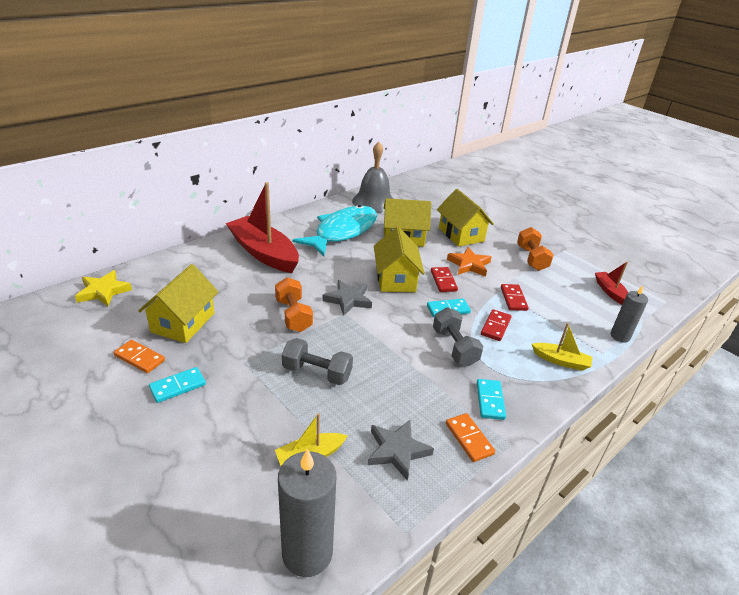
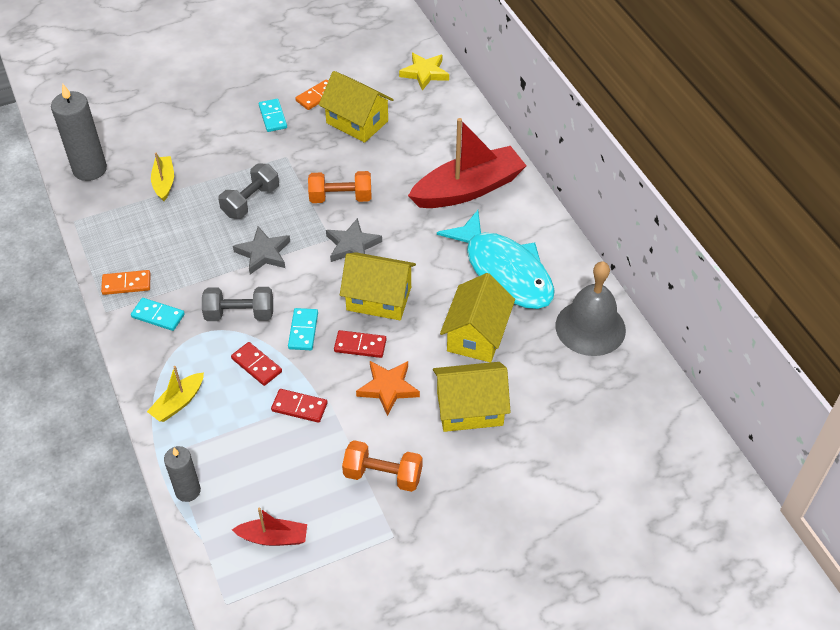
camera: 110 degrees right, 15 degrees up
grey star [368,420,434,481] -> grey star moved to [233,226,290,274]

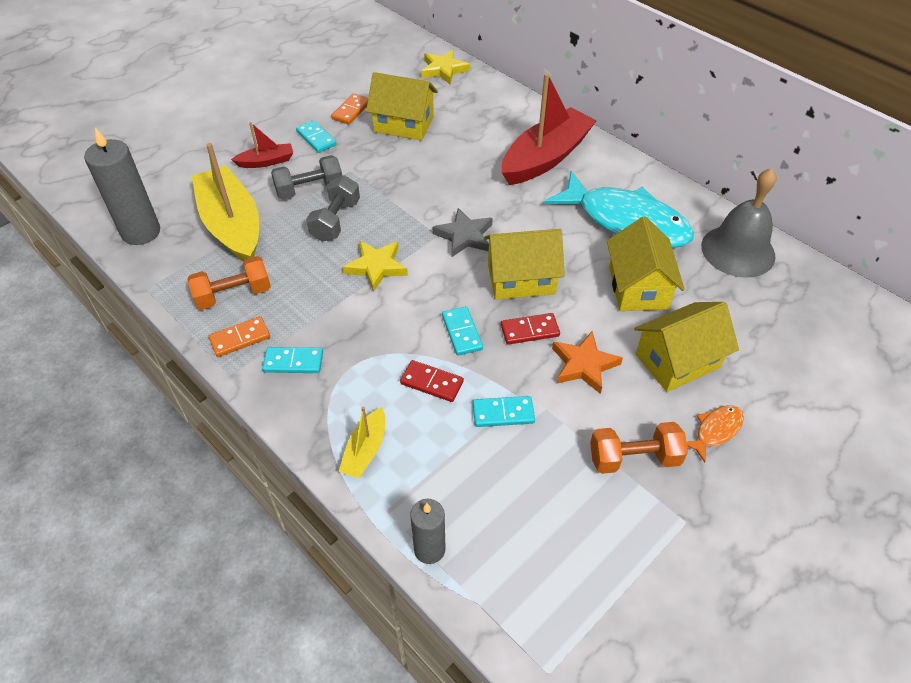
camera: 20 degrees left, 0 degrees up
yellow boat [151,153,174,201] -> yellow boat [192,143,259,262], size x2.10
grey dumbbell [202,287,273,321] -> grey dumbbell moved to [271,155,342,200]
red boat [232,508,307,546] -> red boat moved to [231,122,293,168]
grey star [233,226,290,274] -> yellow star [343,241,408,292]
red domino [271,389,328,423] -> turquoise domino [473,396,535,427]
orange dumbbell [308,171,371,203] -> orange dumbbell moved to [187,256,271,310]
none -> orange fish [687,405,744,463]

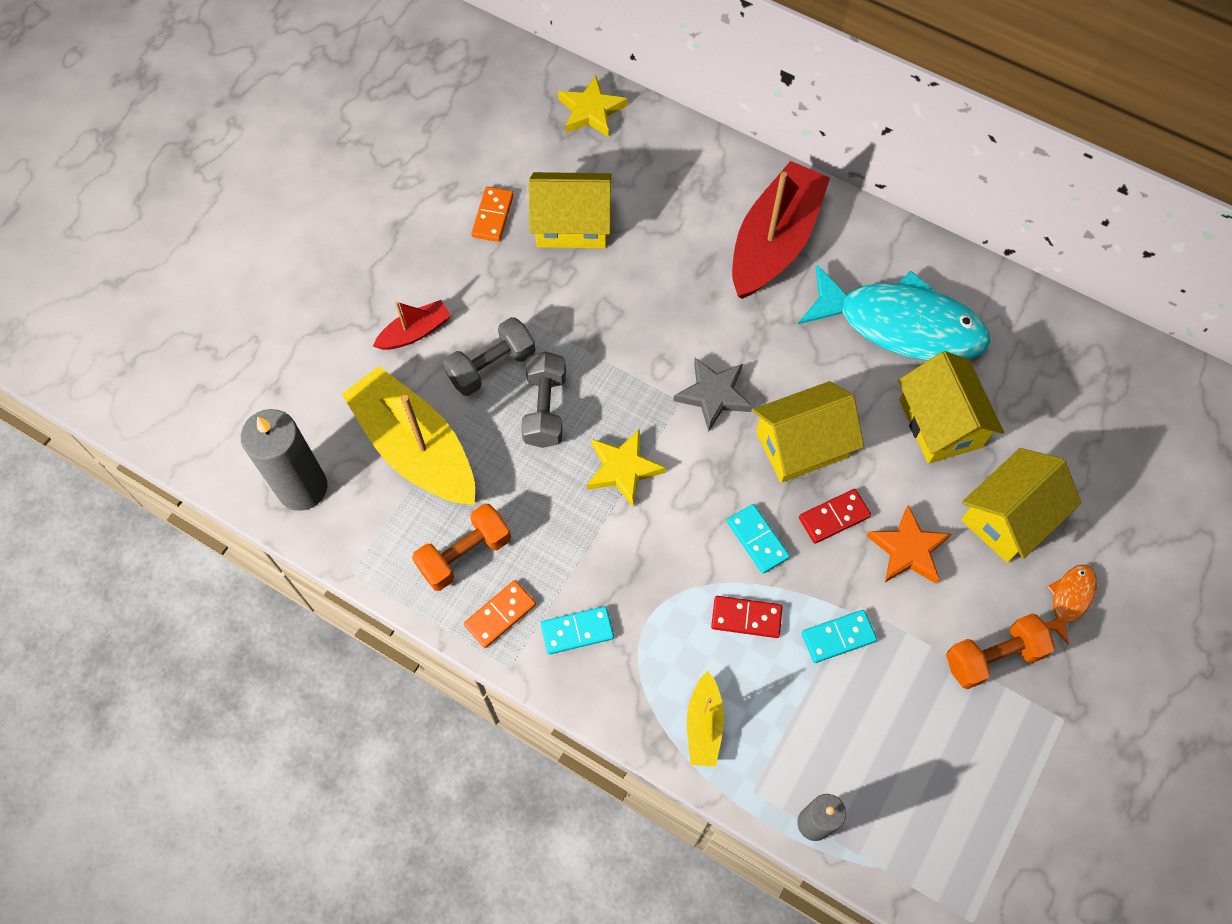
camera: 15 degrees left, 15 degrees up
turquoise domino [296,120,336,153] -> none
grey bell [701,168,777,278] -> none

